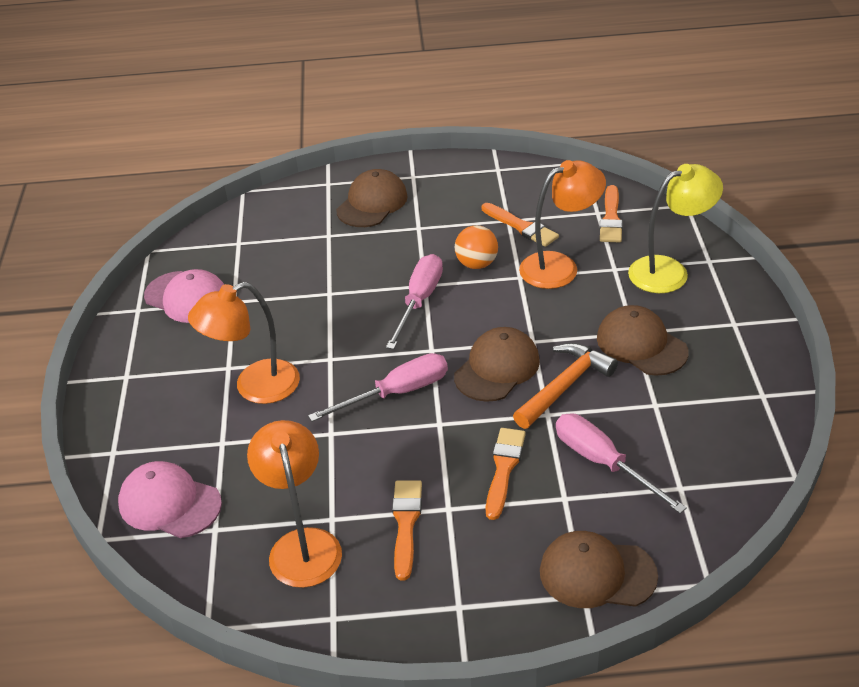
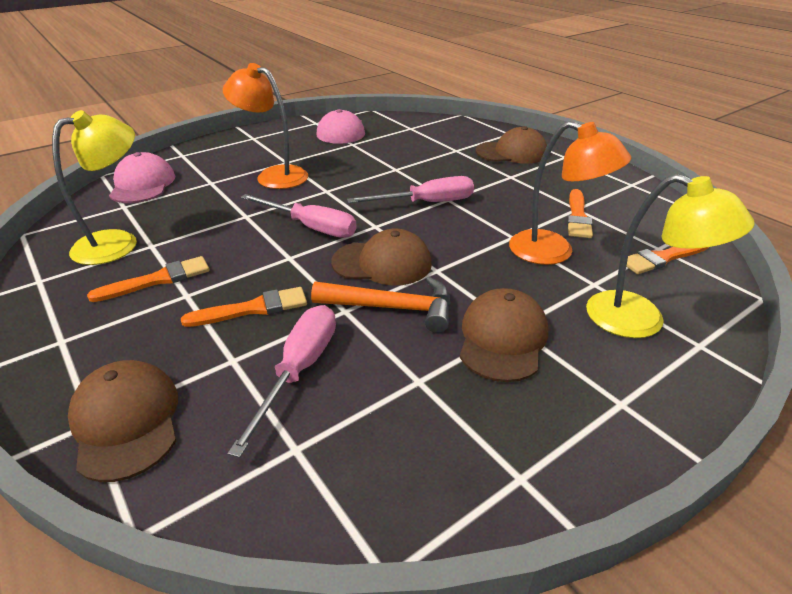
camera: 55 degrees right, 5 degrees down
orange lamp [247,420,342,588] -> yellow lamp [52,110,137,265]
orange ball [455,225,498,269] -> none

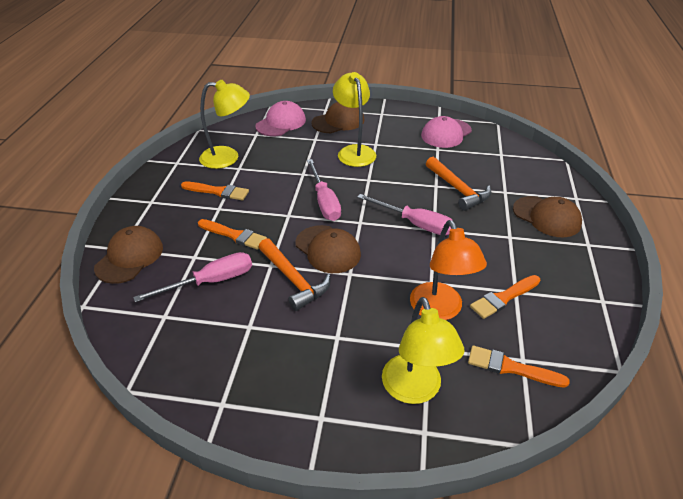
camera: 45 degrees right, 5 degrees up
orange lamp [223,63,308,189] -> yellow lamp [333,72,376,167]
brown cap [460,288,548,382] -> brown cap moved to [311,102,364,133]
none -> orange hammer [426,157,491,211]

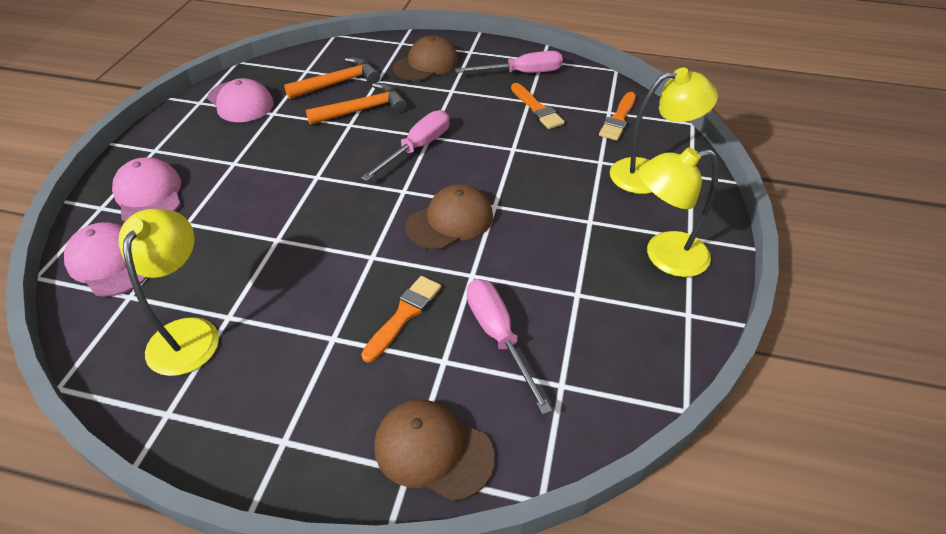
camera: 85 degrees left, 5 degrees up
orange brush [181,182,249,200] -> none
orange hammer [259,238,331,311] -> orange hammer moved to [284,57,380,99]
pink screwdriver [307,159,341,221] -> pink screwdriver moved to [455,51,563,73]
brown cap [311,102,364,133] -> pink cap [112,157,181,221]
yellow lamp [333,72,376,167] -> yellow lamp moved to [639,147,719,277]
orange lamp [410,220,487,320] -> none

